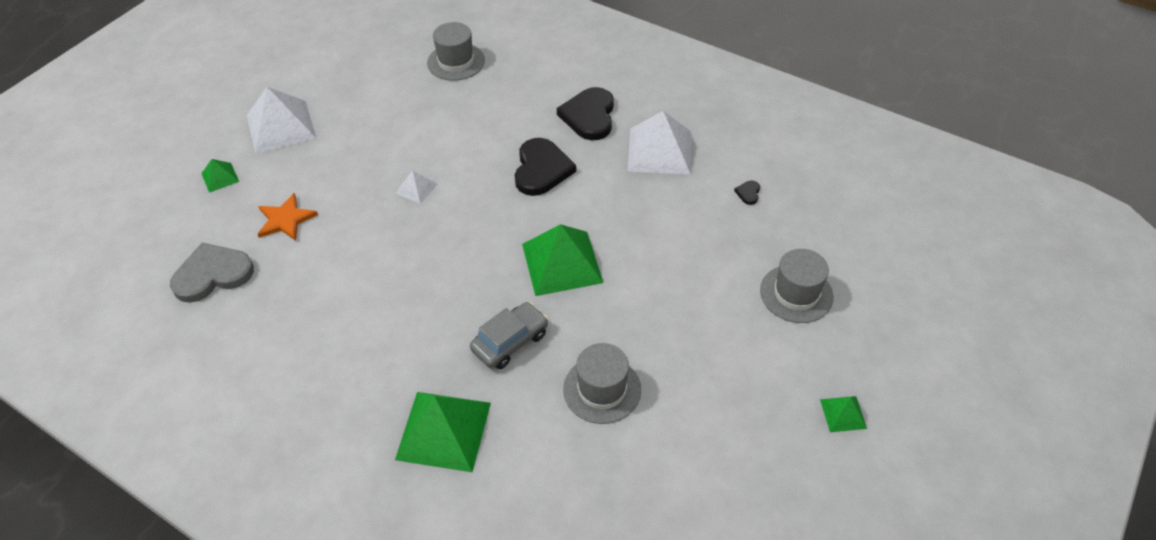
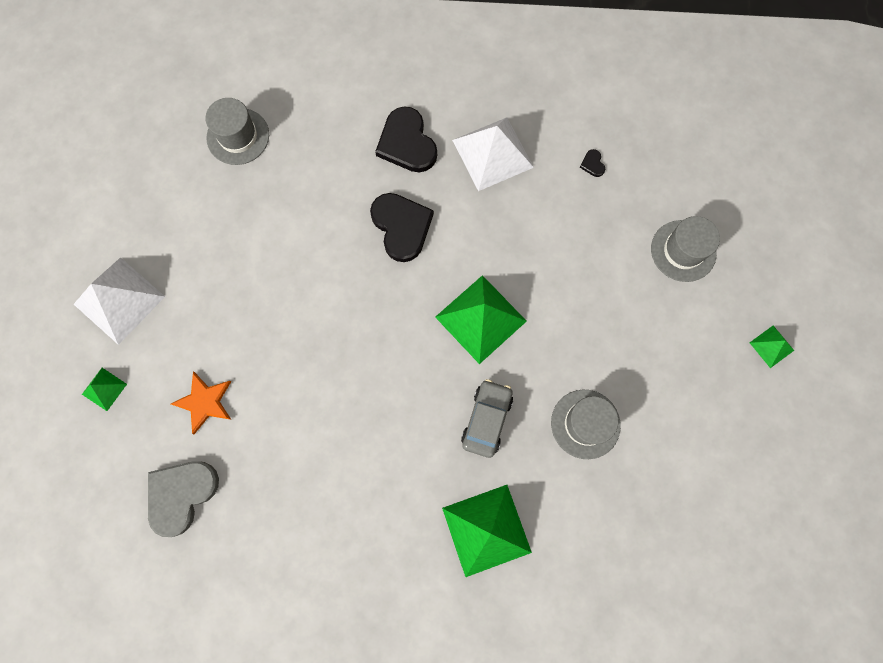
camera: 30 degrees left, 25 degrees up
white pyramid [395,170,437,204] -> none

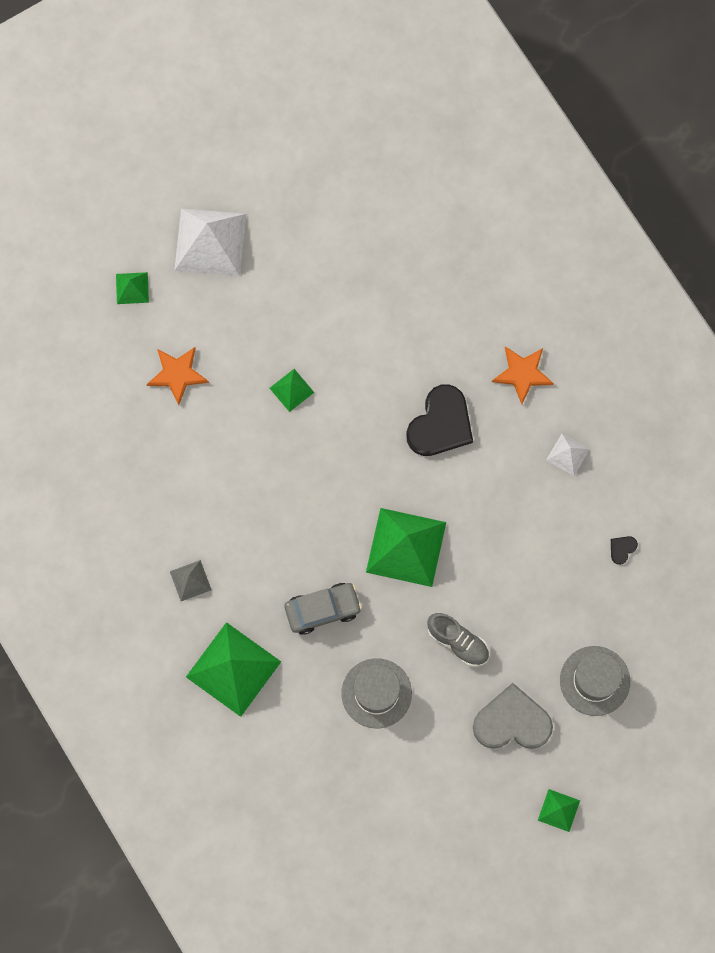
camera: 55 degrees right, 0 degrees up
grey heart [148,461,219,537] -> grey heart moved to [473,683,553,749]
grey hat [205,98,269,165] -> none
black heart [375,106,437,172] -> orange star [492,347,554,404]
white pyramid [452,117,534,191] -> white pyramid [546,434,590,476], size x0.48
none -> grey pyramid [170,560,212,601]
none -> green pyramid [270,369,314,412]
none -> grey shoe [427,613,489,667]

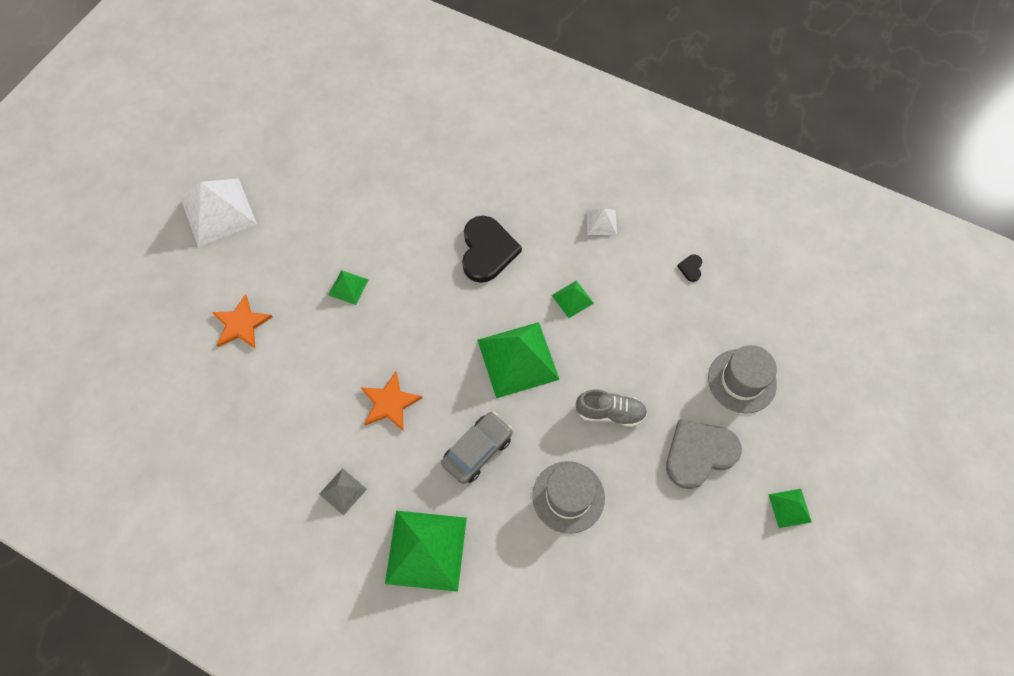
camera: 30 degrees left, 10 degrees down
green pyramid [116,272,149,304] -> green pyramid moved to [551,281,594,318]
orange star [492,347,554,404] -> orange star moved to [361,372,422,431]

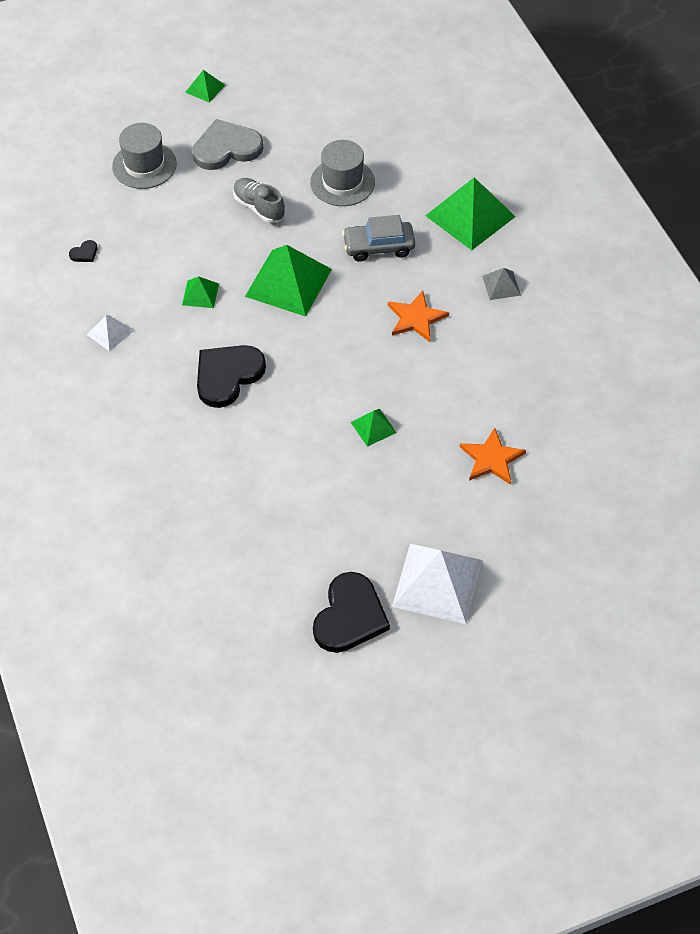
camera: 140 degrees left, 10 degrees down
grey heart [666,419,742,489] -> grey heart turned 150 degrees clockwise [193,119,263,170]
none -> black heart [313,572,390,653]

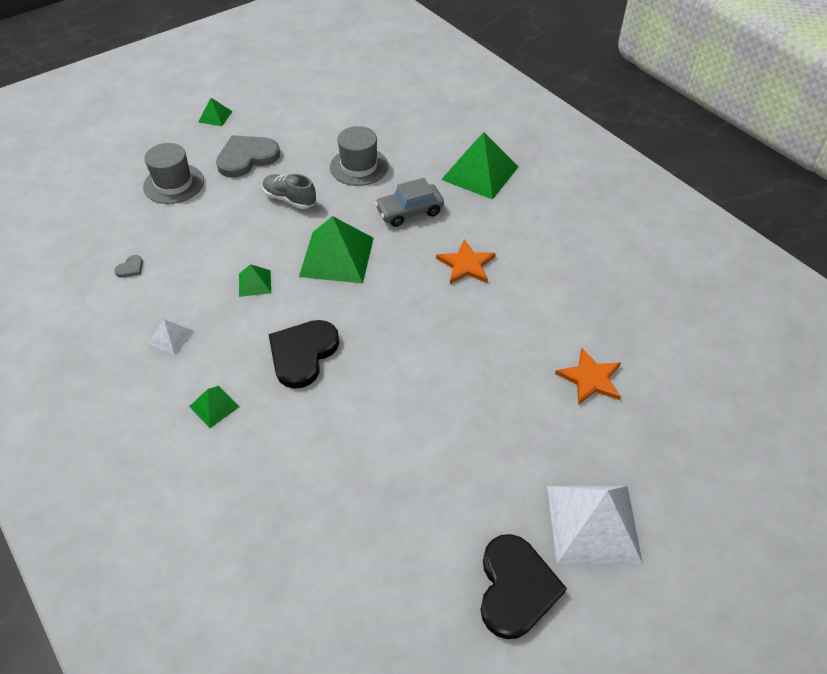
camera: 15 degrees left, 5 degrees down
black heart [69,240,97,262] -> grey heart [114,255,143,278]
green pyramid [351,409,397,447] -> green pyramid moved to [189,386,240,428]
grey pyramid [482,268,521,300] -> none

